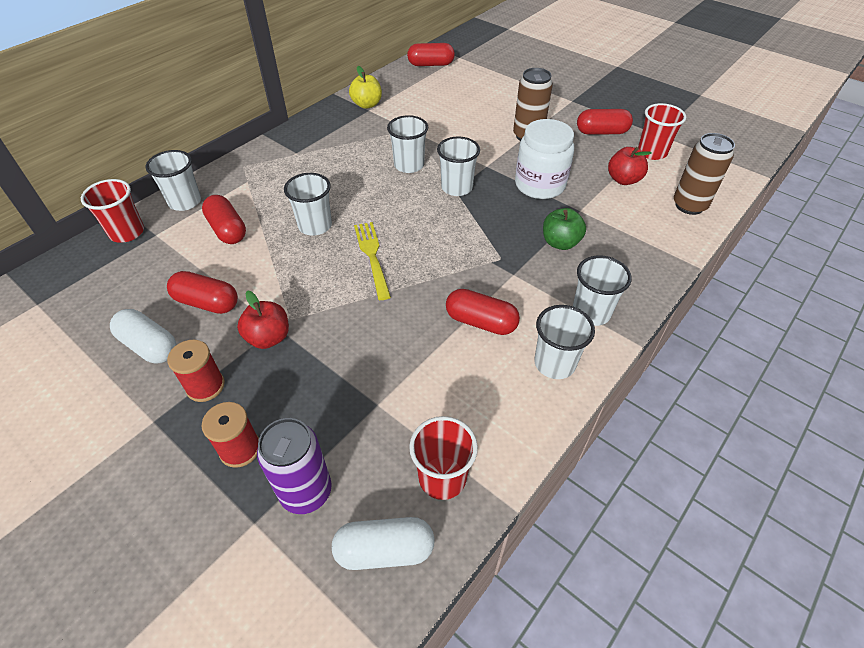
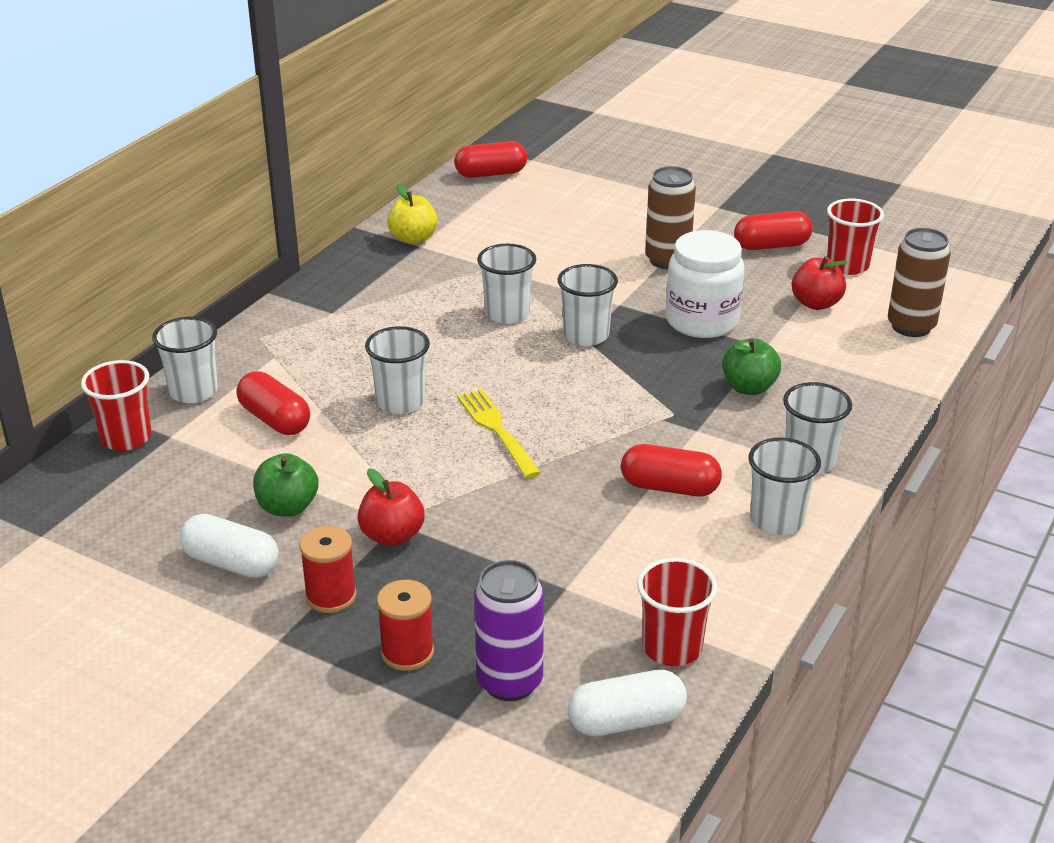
camera: 10 degrees left, 15 degrees down
red capsule [167,271,238,314] -> green apple [253,453,319,517]

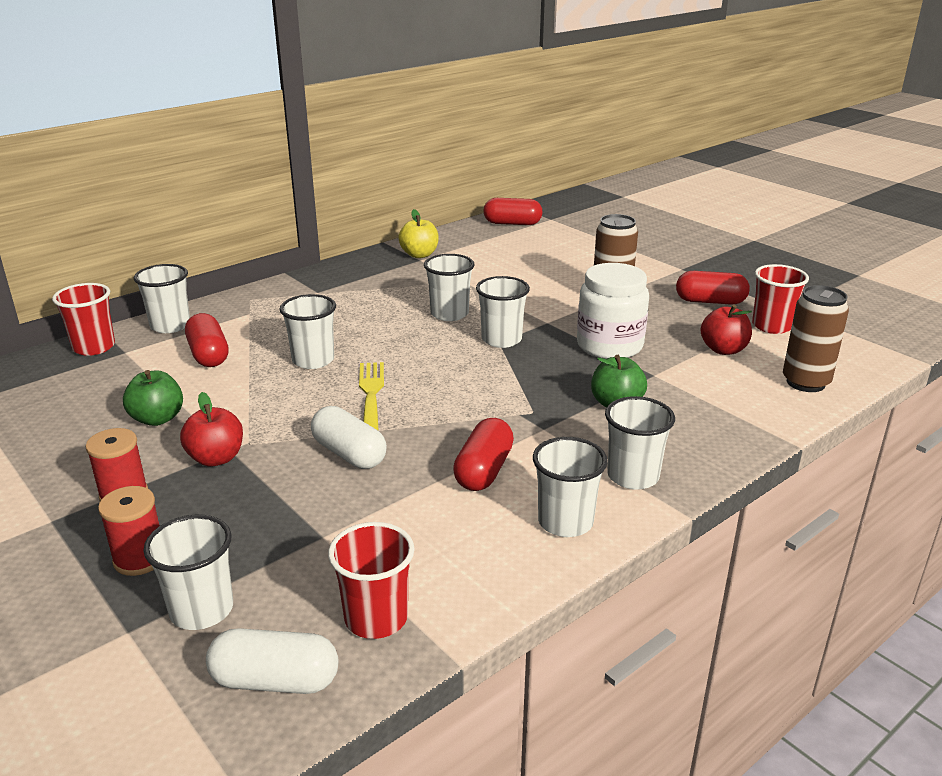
camera: 20 degrees right, 5 degrees down
white capsule [180,514,279,578] -> white capsule moved to [311,406,387,469]
purple can [474,560,544,701] -> white cup [143,515,233,630]
red capsule [621,444,722,496] -> red capsule turned 75 degrees clockwise [453,418,514,491]

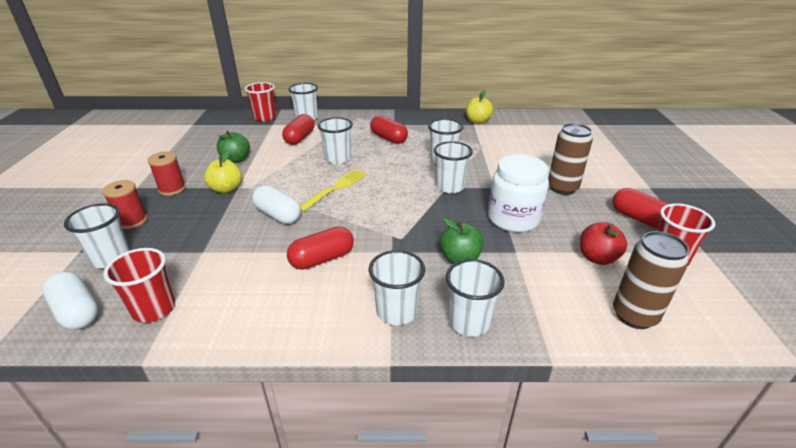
camera: 40 degrees right, 5 degrees up
red apple [180,392,243,467] -> yellow apple [204,150,242,193]
white capsule [311,406,387,469] -> white capsule turned 45 degrees counterclockwise [252,185,301,224]
red capsule [483,198,543,225] -> red capsule moved to [370,115,408,144]
white cup [533,437,608,537] -> white cup moved to [446,259,505,337]

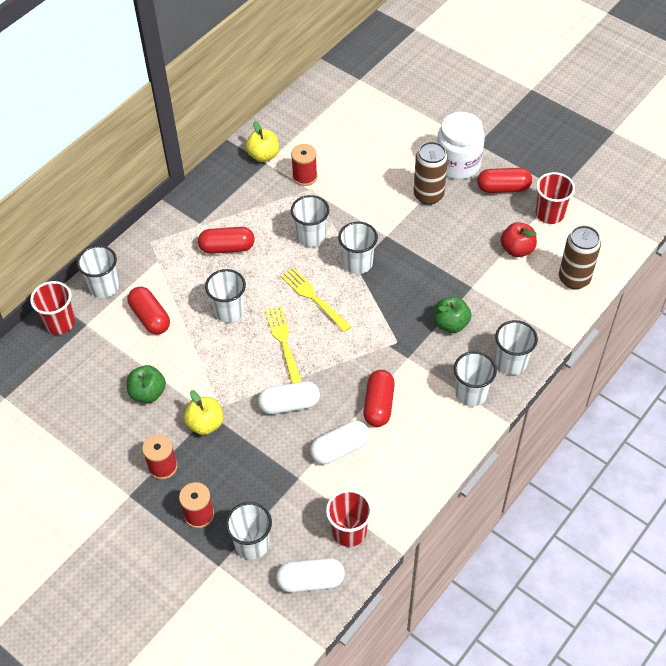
camera: 50 degrees left, 20 degrees up
white jar [488,154,549,232] -> white jar moved to [437,112,485,179]
none -> yellow fork [280,267,352,332]
none -> red spool [291,144,317,186]
none -> white capsule [310,421,369,464]

